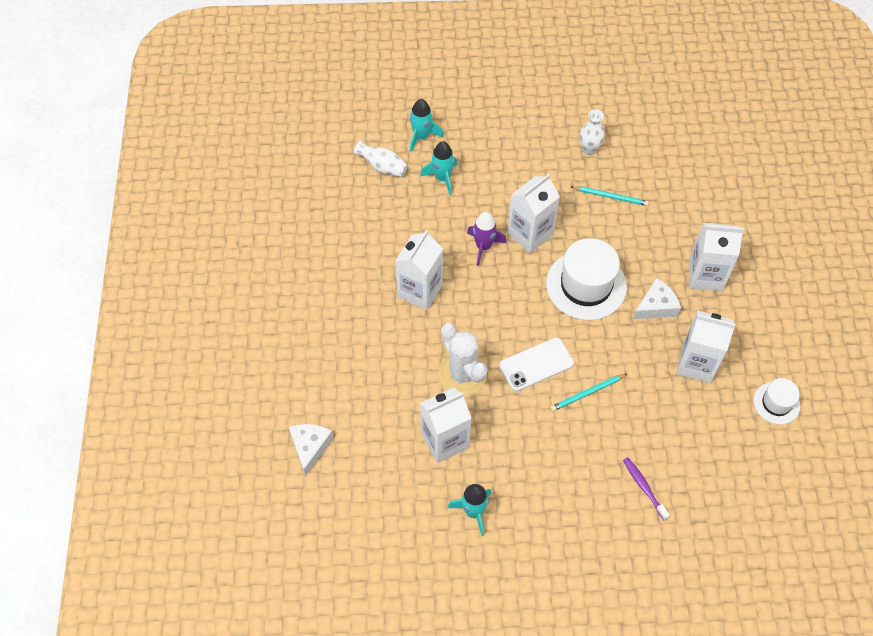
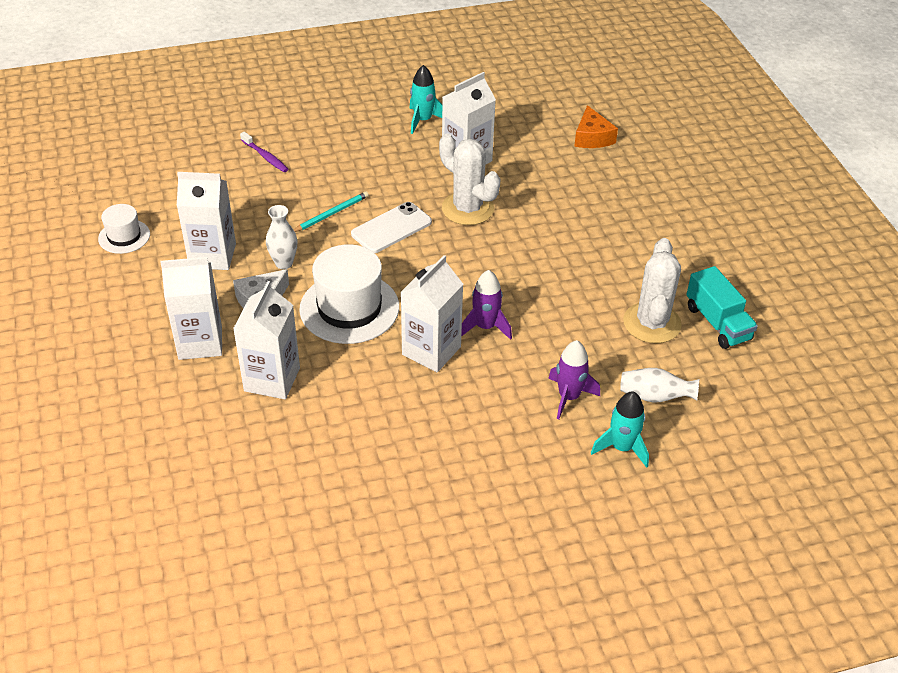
camera: 165 degrees right, 15 degrees down
white cheese [289,424,333,476] -> orange cheese [574,105,618,148]
white carton [395,230,443,310] -> white carton moved to [233,281,300,399]
turquoise rocket [420,141,457,196] -> purple rocket [548,340,600,419]
turquoise pencil [570,186,649,206] -> none
white vase [580,109,605,155] -> white vase moved to [266,205,298,269]
none -> white cactus [623,238,682,343]
none -> turquoise truck [686,266,758,349]

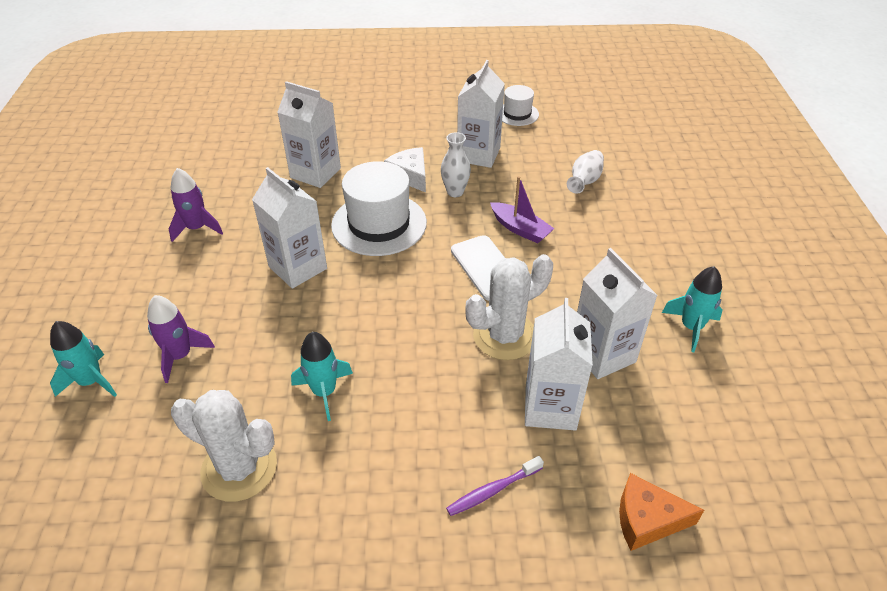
camera: 105 degrees right, 0 degrees up
white carton [160,257,222,360] -> white carton moved to [525,298,593,431]
purple toothbrush [240,132,288,172] -> purple toothbrush moved to [446,456,544,516]
turquoise pencil [294,191,369,232] -> purple boat [490,176,555,243]
purple rocket [461,270,512,340] -> purple rocket moved to [169,168,223,242]
white vase [620,368,699,402] -> white vase moved to [567,150,604,194]
turquoise truck [686,266,758,349] -> none
none -> turquoise rocket [291,332,353,421]

